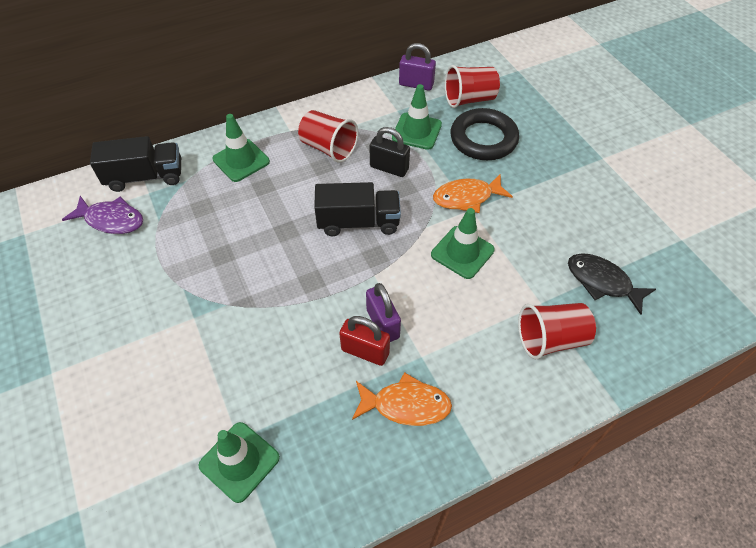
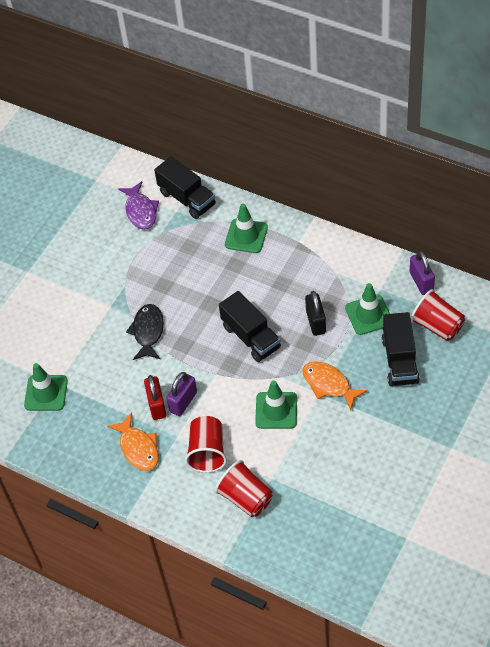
camera: 60 degrees right, 0 degrees up
red cup [298,110,358,163] -> red cup moved to [185,416,227,473]
black ring [450,108,519,160] -> black truck [382,312,420,386]
black fish [568,253,656,315] -> black fish moved to [126,304,164,360]

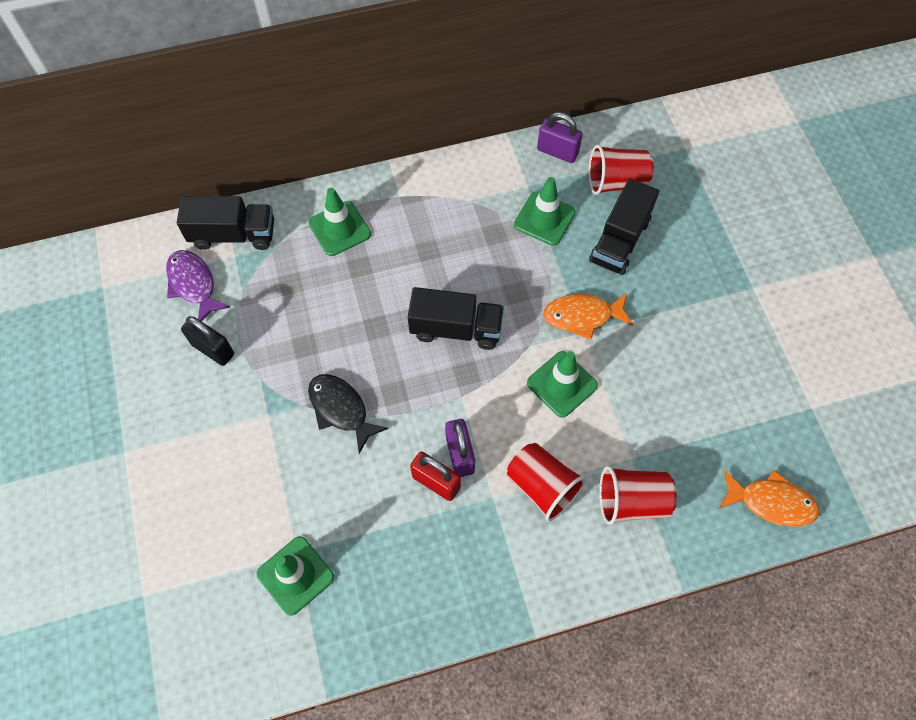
camera: 50 degrees left, 10 degrees up
orange fish [107,412,159,471] -> orange fish moved to [719,470,820,527]
purple fish [118,181,159,230] -> purple fish turned 150 degrees counterclockwise [166,250,230,321]
black padlock [305,291,326,336] -> black padlock moved to [181,316,234,366]
black truck [382,312,420,386] -> black truck turned 75 degrees clockwise [589,178,659,275]

